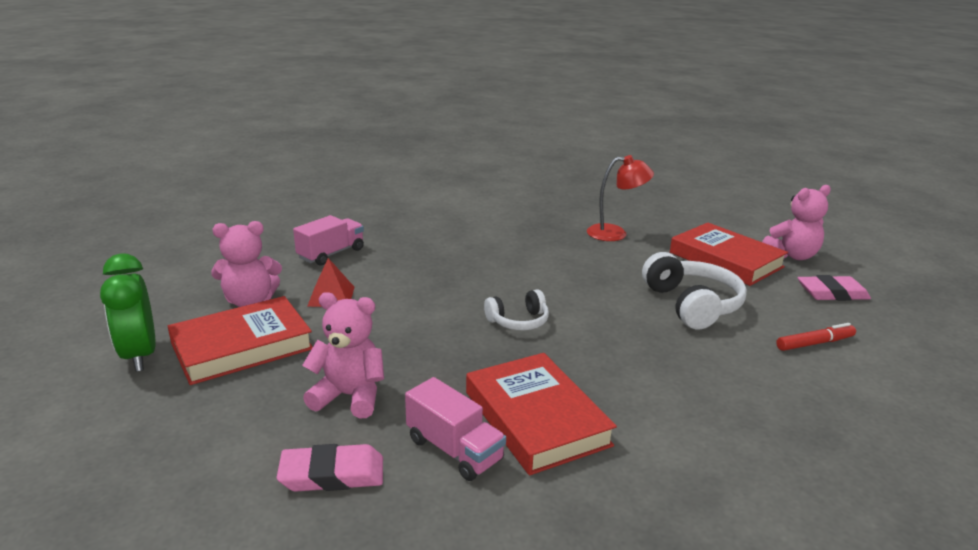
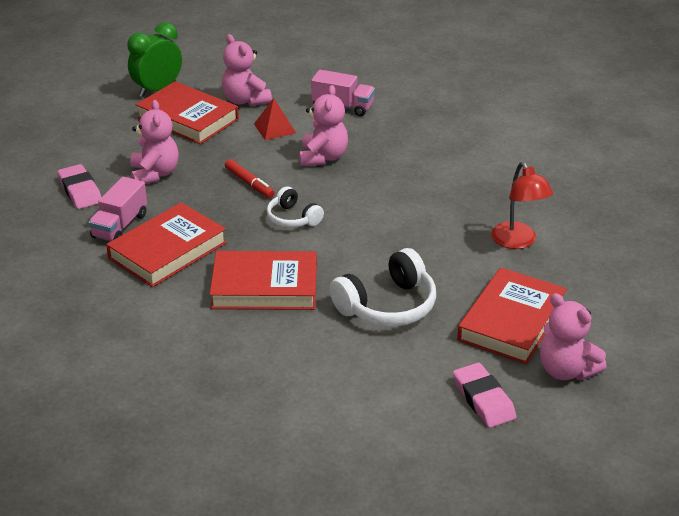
camera: 70 degrees right, 10 degrees up
red marker [776,323,856,351] -> red marker moved to [225,159,274,198]
none -> red book [210,251,317,310]
none -> pink teddy bear [299,85,348,166]

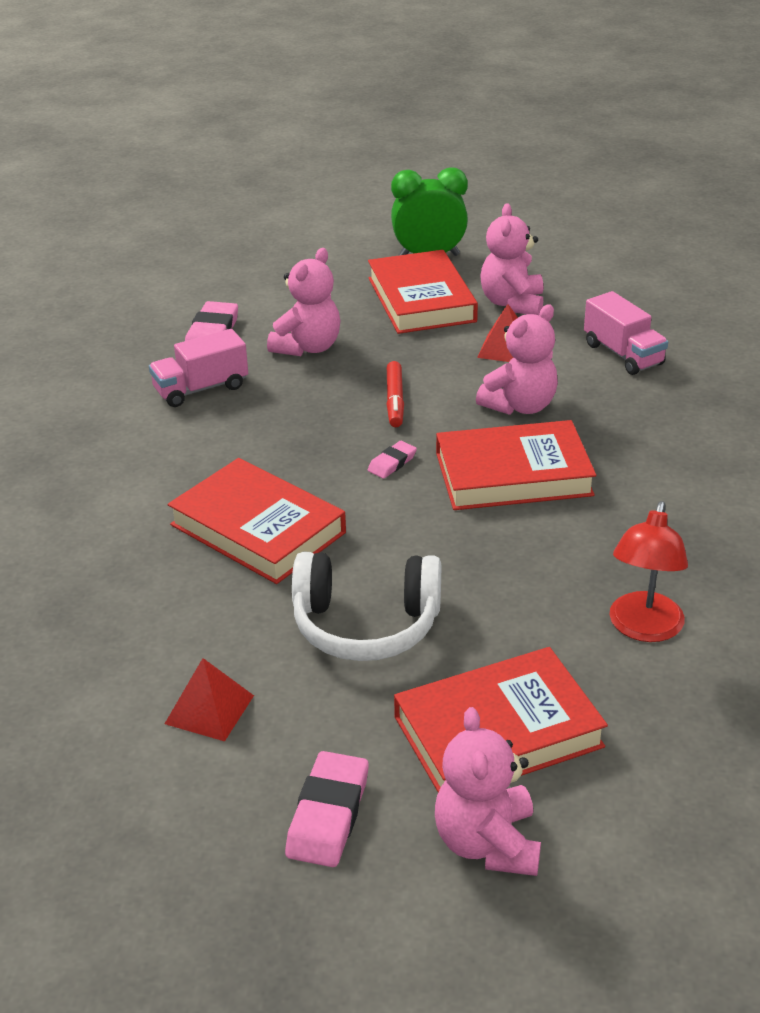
camera: 40 degrees right, 0 degrees up
red book [106,202,227,287] -> red book moved to [436,420,596,510]
white headphones [267,187,324,228] -> pink eraser [368,441,417,479]
none -> red pyramid [165,658,254,741]

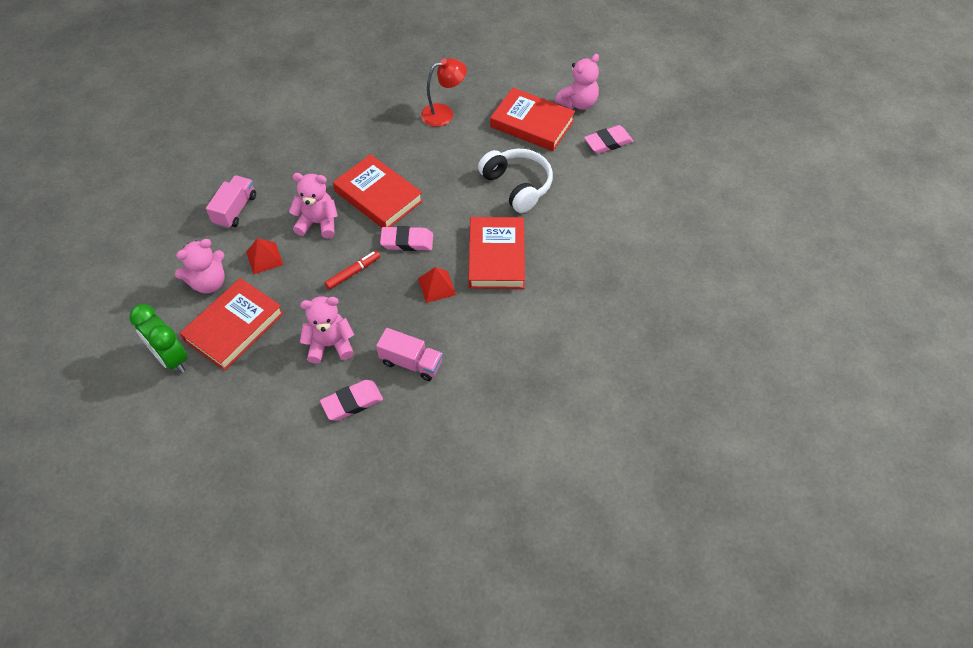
camera: 130 degrees left, 20 degrees up
red pyramid [165,658,254,741] -> red pyramid moved to [418,267,456,303]
pink eraser [368,441,417,479] -> pink eraser [380,226,433,251], size x1.76

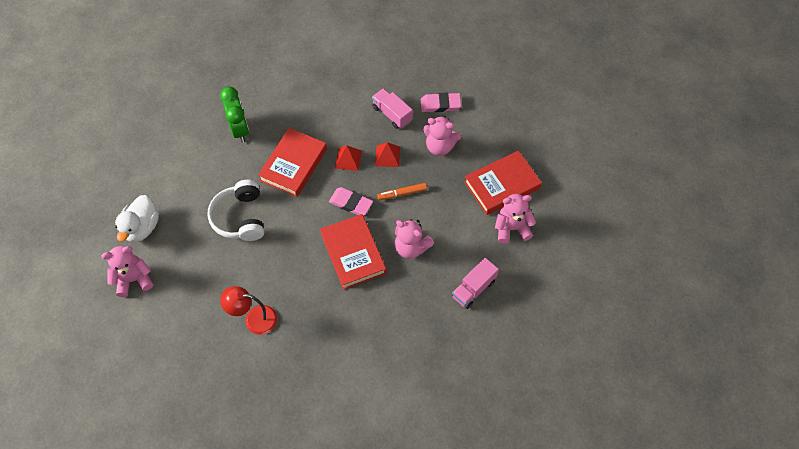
camera: 155 degrees left, 5 degrees up
green clock [129,304,187,373] -> green clock moved to [220,87,249,142]
red pyramid [246,238,283,274] -> red pyramid moved to [375,142,400,167]
red marker [325,251,380,290] -> orange marker [377,183,427,200]
red book [490,88,575,151] -> none
pink eraser [584,125,633,154] -> white duck [115,195,159,242]

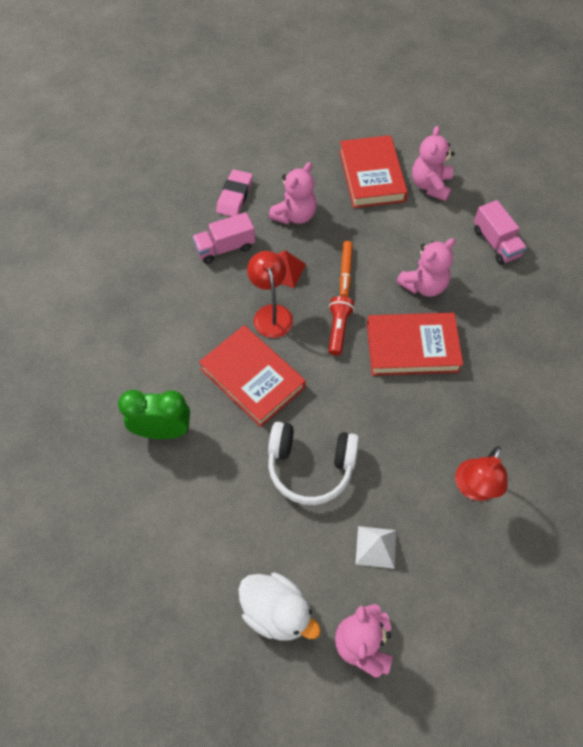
camera: 70 degrees left, 0 degrees up
pink eraser [329,187,373,216] -> red flashlight [328,296,354,356]
red pyramid [335,145,362,171] -> red lamp [247,251,293,338]
none -> white pyramid [356,526,396,569]

